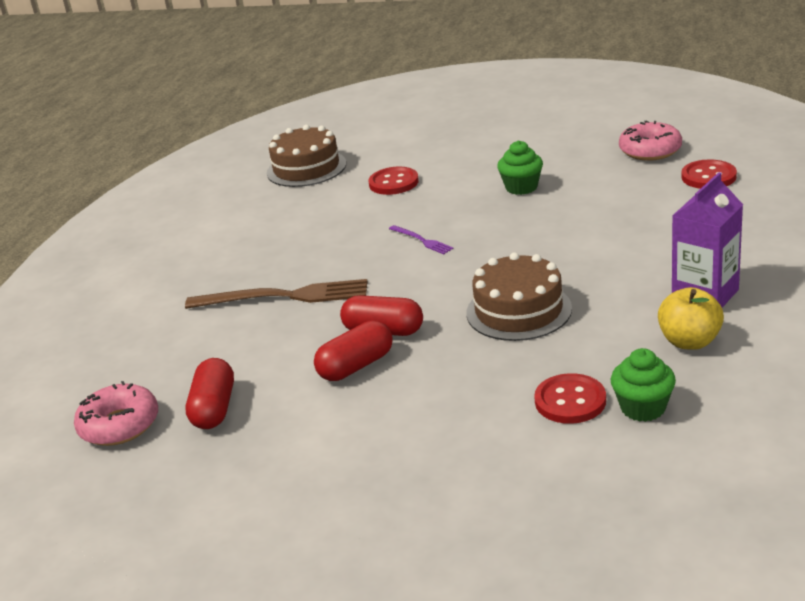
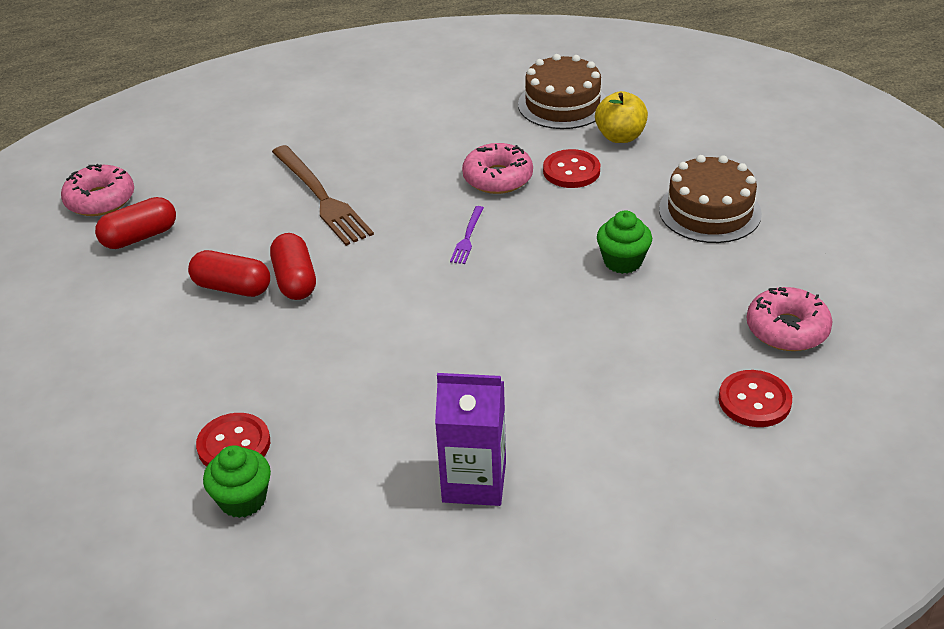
camera: 55 degrees right, 10 degrees up
brown cake [466,252,572,341] -> brown cake moved to [659,155,762,243]
yellow apple [658,287,724,350] -> yellow apple moved to [595,91,648,143]
none -> pink donut [462,143,533,194]

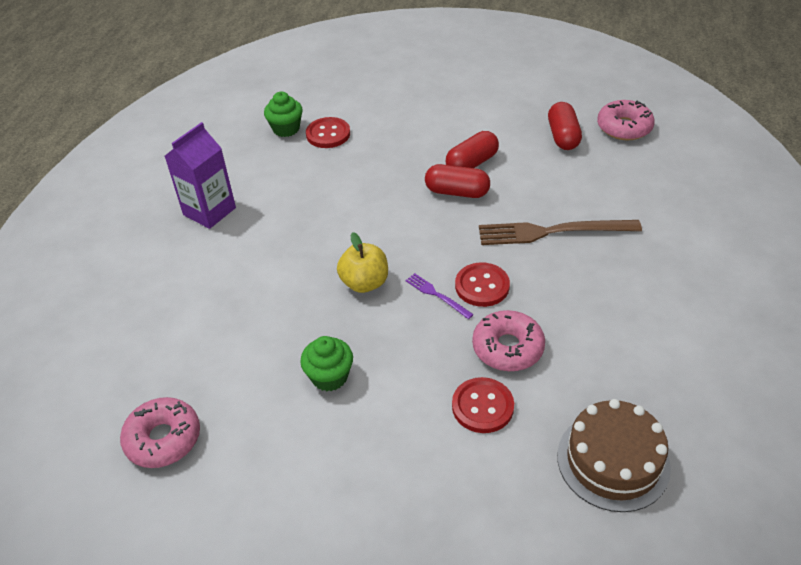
camera: 120 degrees right, 5 degrees up
yellow apple [595,91,648,143] -> yellow apple moved to [337,232,388,293]
brown cake [659,155,762,243] -> none
red button [719,370,792,427] -> red button moved to [455,263,510,307]

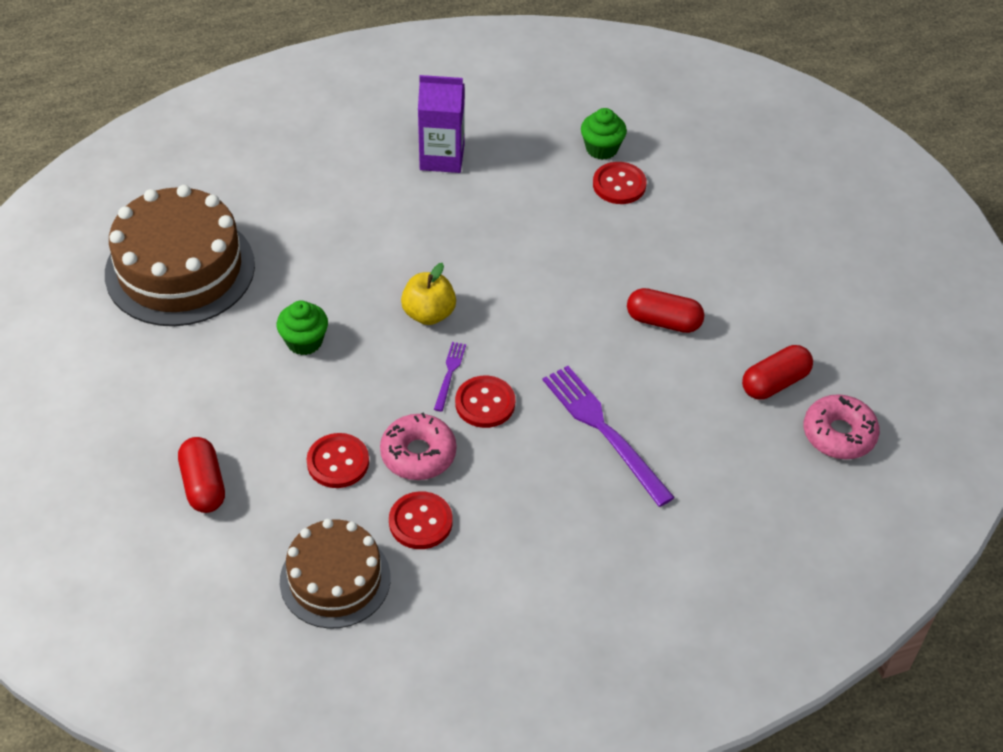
camera: 55 degrees right, 5 degrees up
pink donut [120,397,200,468] -> brown cake [105,185,255,326]
red capsule [425,164,490,198] -> red capsule moved to [178,437,225,513]
brown fork [479,220,642,245] -> purple fork [543,366,675,507]
none -> red button [389,491,453,549]

